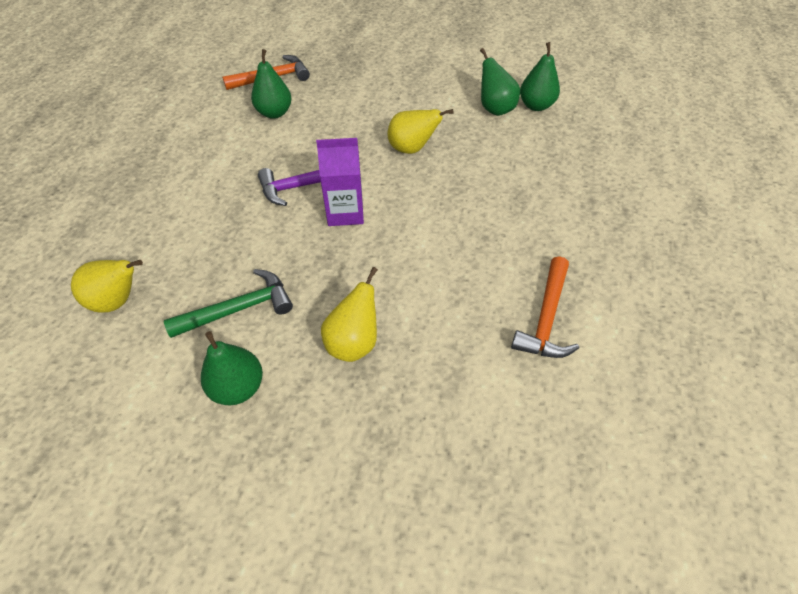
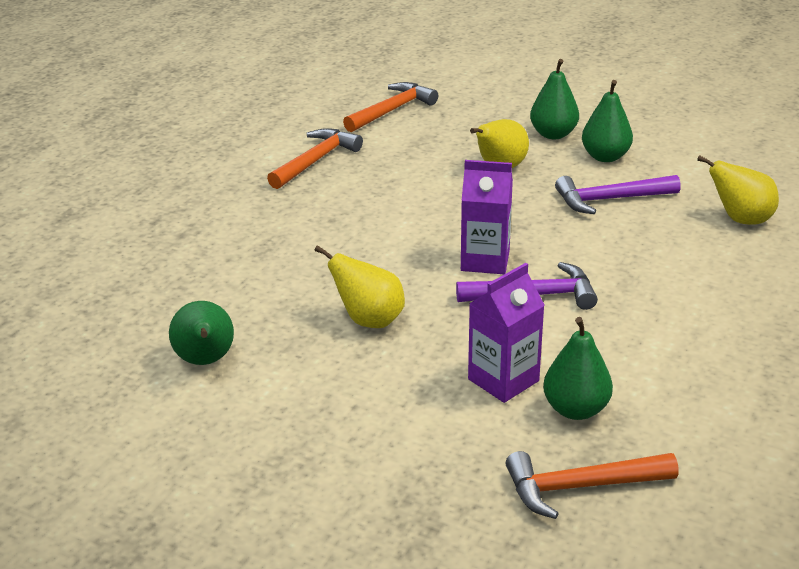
camera: 165 degrees left, 20 degrees down
green hammer [164,269,293,338] -> purple hammer [555,175,681,214]
green pear [520,42,560,111] -> green pear moved to [530,59,579,139]
none -> orange hammer [343,82,438,132]
none -> purple carton [468,263,545,403]

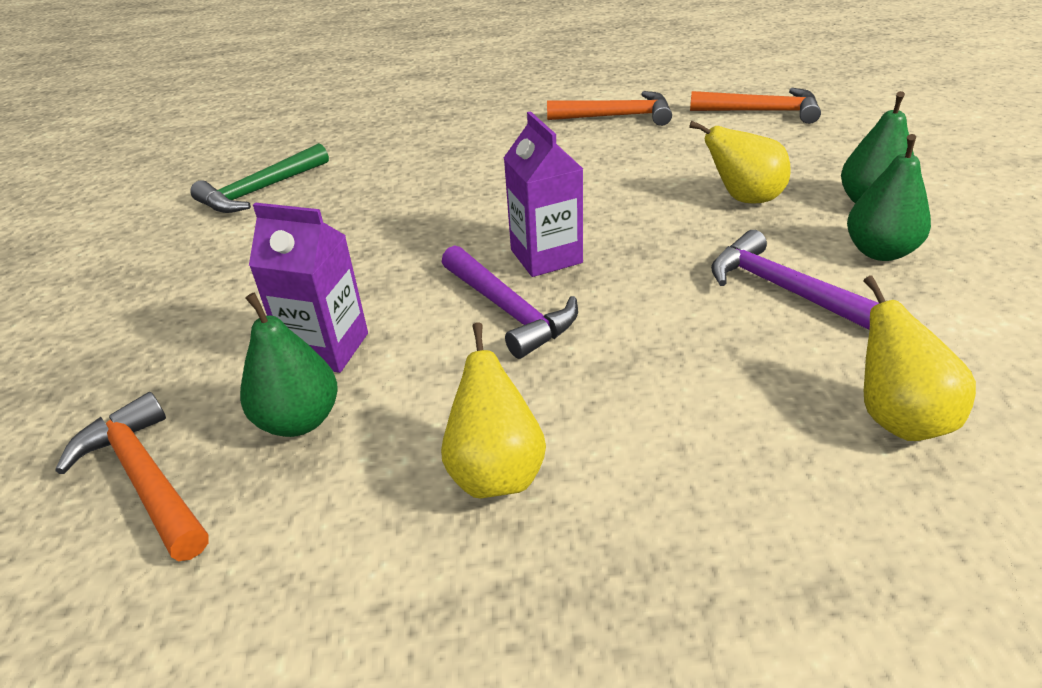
camera: 60 degrees right, 5 degrees up
green pear [169,301,234,365] -> green hammer [190,143,329,213]
yellow pear [314,245,405,328] -> yellow pear moved to [441,322,546,499]

